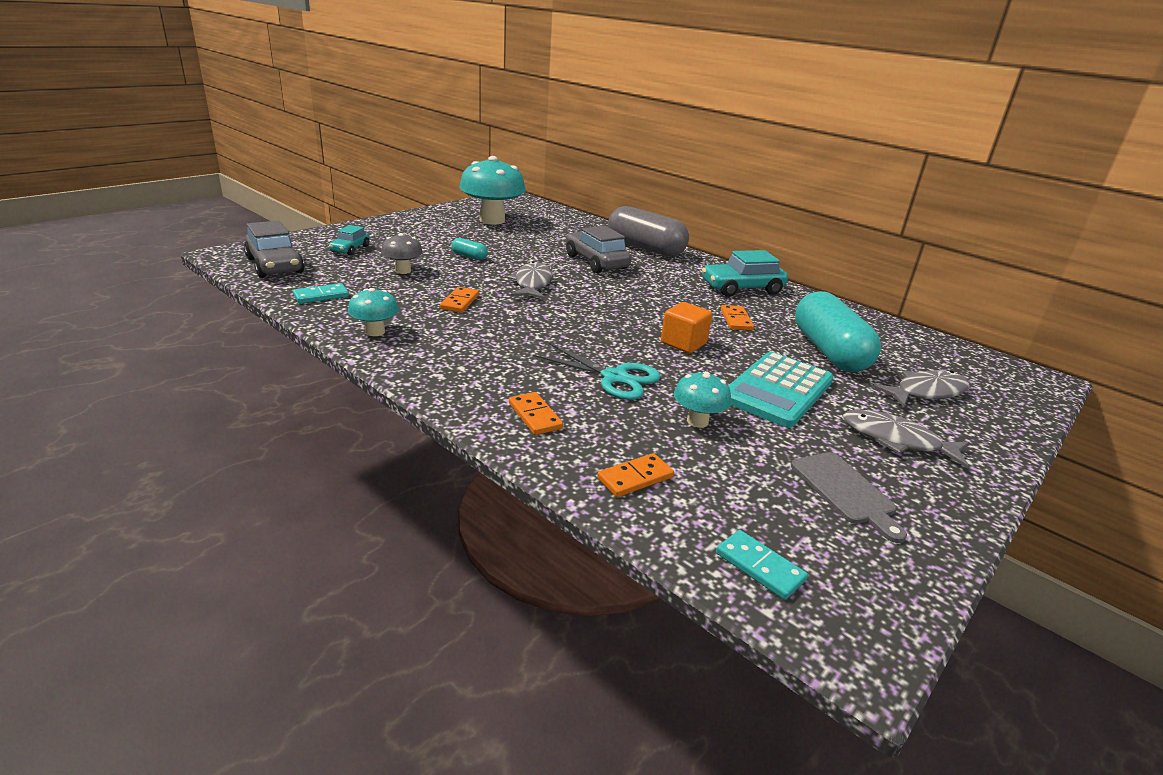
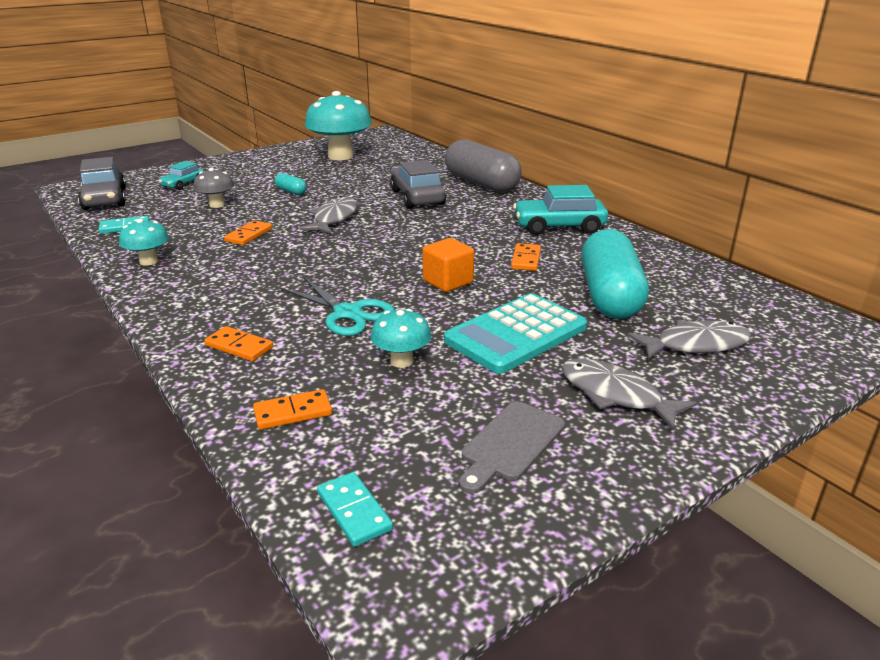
camera: 15 degrees right, 0 degrees up
orange domino [509,392,563,435] -> orange domino turned 45 degrees counterclockwise [204,326,273,361]
grey cutting board [791,452,907,543] -> grey cutting board turned 45 degrees clockwise [459,401,565,494]

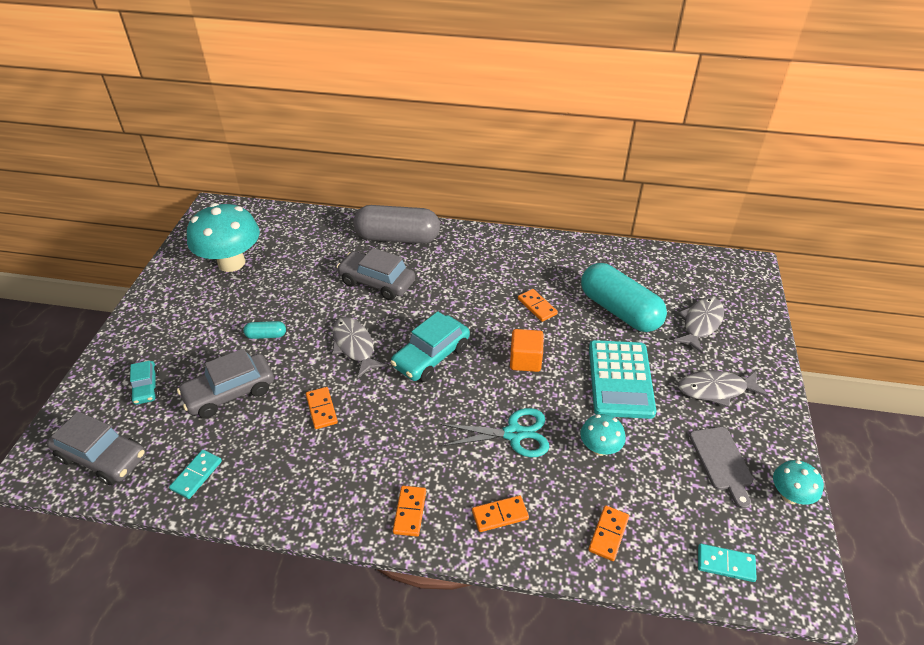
camera: 45 degrees left, 15 degrees up
turquoise mushroom [119,219,169,266] -> turquoise mushroom moved to [773,460,824,505]
grey mushroom [194,168,234,208] -> grey car [177,348,274,418]
turquoise car [513,185,608,235] -> turquoise car moved to [390,311,470,382]
none -> orange domino [393,486,426,536]

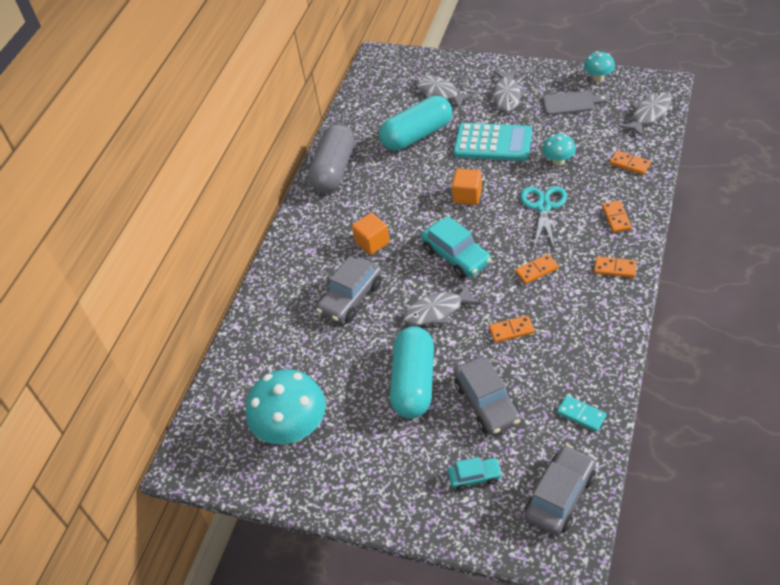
camera: 75 degrees left, 5 degrees up
turquoise capsule [243,321,286,339] -> turquoise capsule [390,326,434,419], size x2.39
grey capsule [353,205,440,244] -> grey capsule moved to [308,124,354,193]
orange domino [518,289,558,322] -> orange domino moved to [515,254,559,284]
turquoise domino [698,544,757,582] -> grey fish [620,92,671,137]
none -> orange cube [352,213,390,255]

